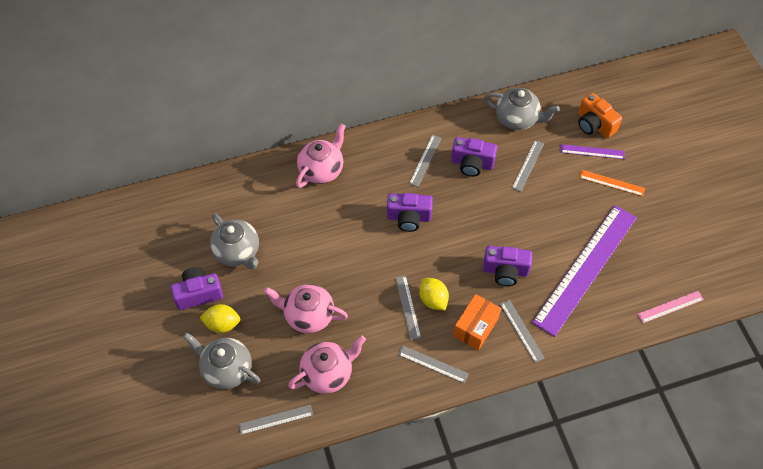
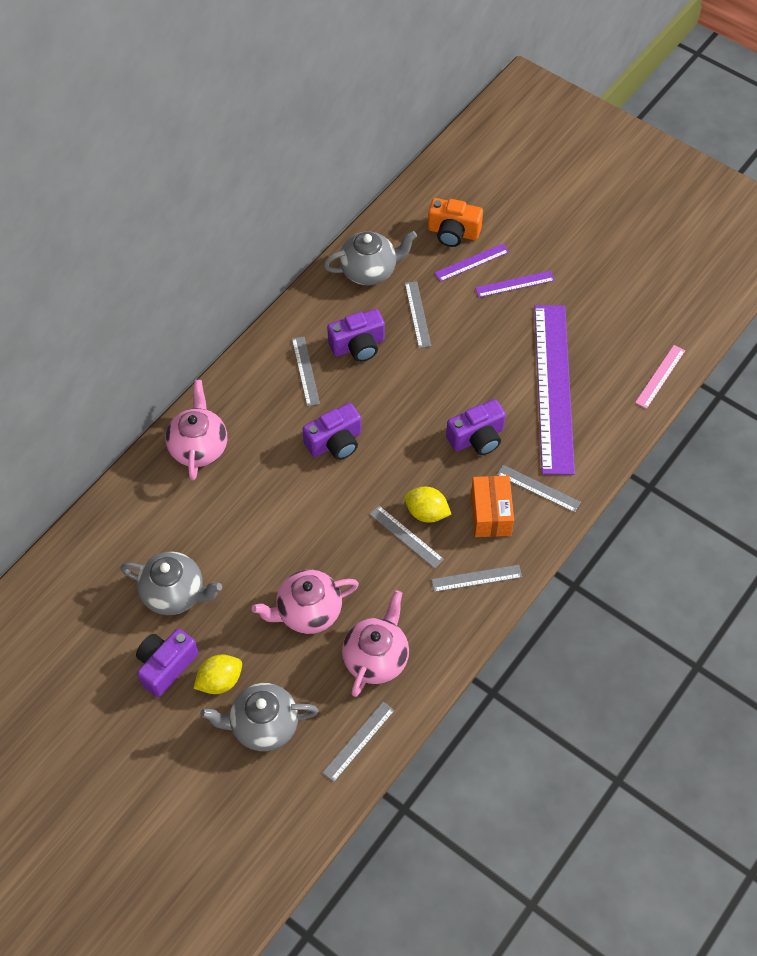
camera: 35 degrees left, 0 degrees up
orange ruler [579,170,645,196] -> purple ruler [475,271,555,297]

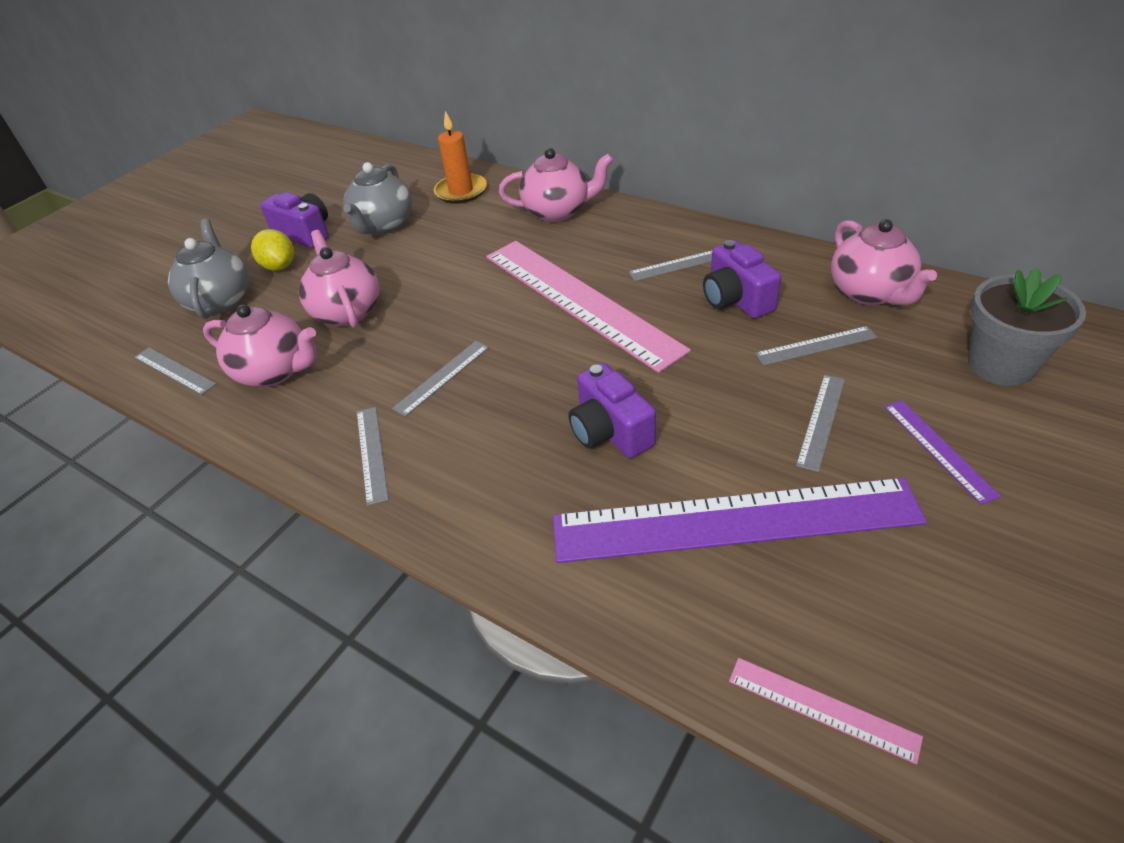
camera: 90 degrees right, 15 degrees down
purple camera [303,403,361,460] -> pink ruler [486,241,691,373]
grey teapot [323,231,417,285] -> pink teapot [831,219,937,305]
yellow lemon [404,487,451,523] -> none
orange camera [428,198,483,247] -> grey flower pot [968,268,1086,386]
purple ruler [435,244,509,282] -> none
orange box [471,476,514,537] -> none
grey ruler [497,465,581,513] -> grey ruler moved to [796,375,845,472]
none -> orange candle [434,111,487,204]

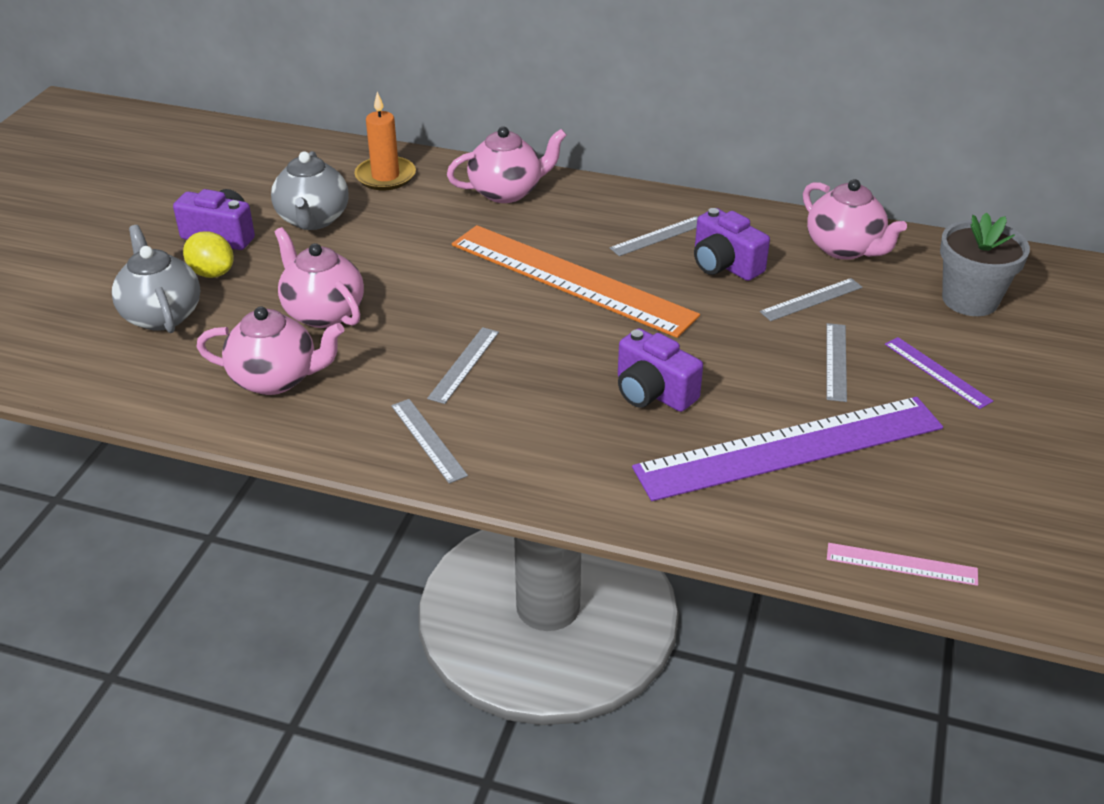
camera: 20 degrees left, 5 degrees down
grey ruler [134,347,216,395] -> none
pink ruler [486,241,691,373] -> orange ruler [452,225,700,338]

